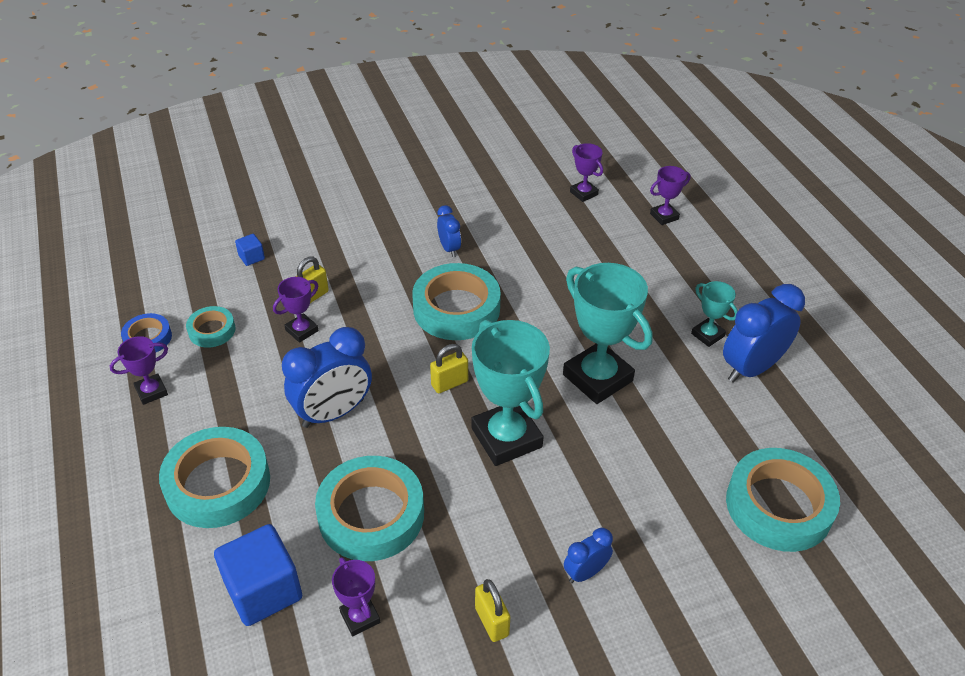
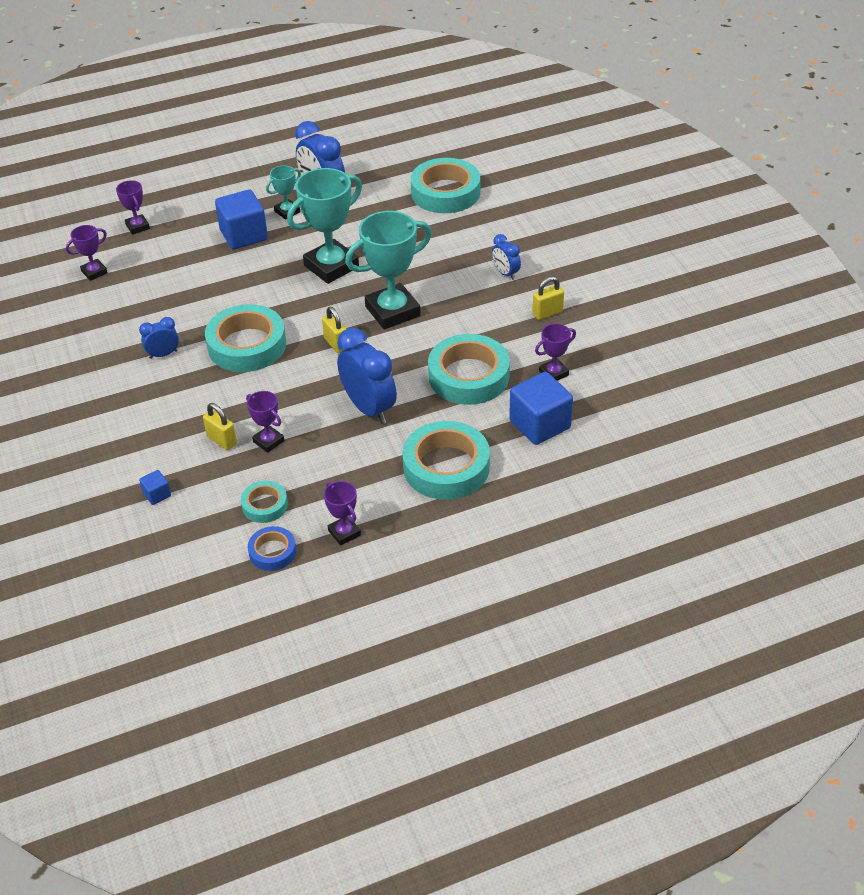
camera: 90 degrees left, 0 degrees up
none -> blue cube [215,189,268,249]

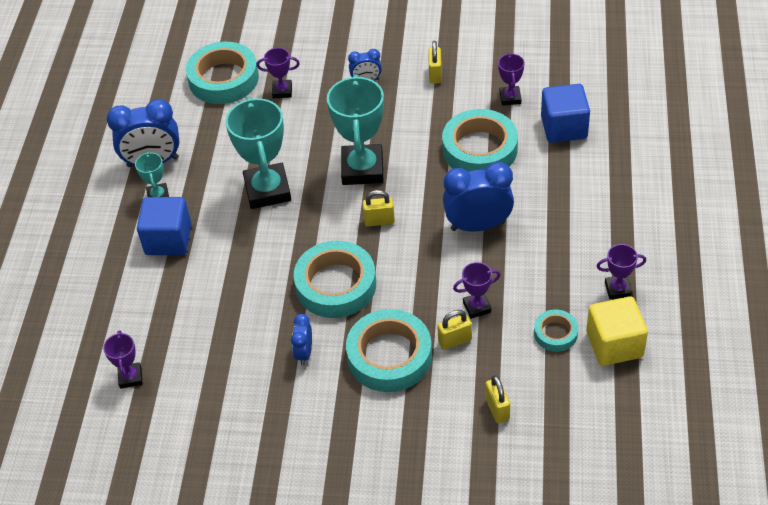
camera: 60 degrees left, 5 degrees up
purple trophy [116,180,150,235] -> purple trophy moved to [257,48,300,99]
blue cube [139,470,171,505] -> yellow padlock [485,375,510,423]
blue tape [248,526,296,571] -> yellow cube [586,296,648,366]
turquoise tape [402,421,490,500] -> turquoise tape moved to [346,309,432,392]

